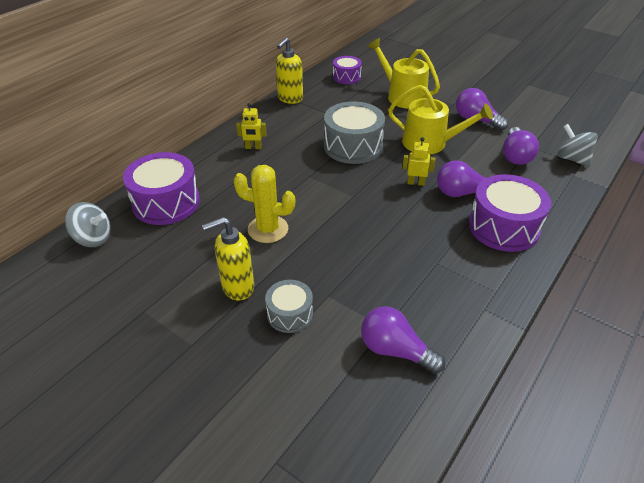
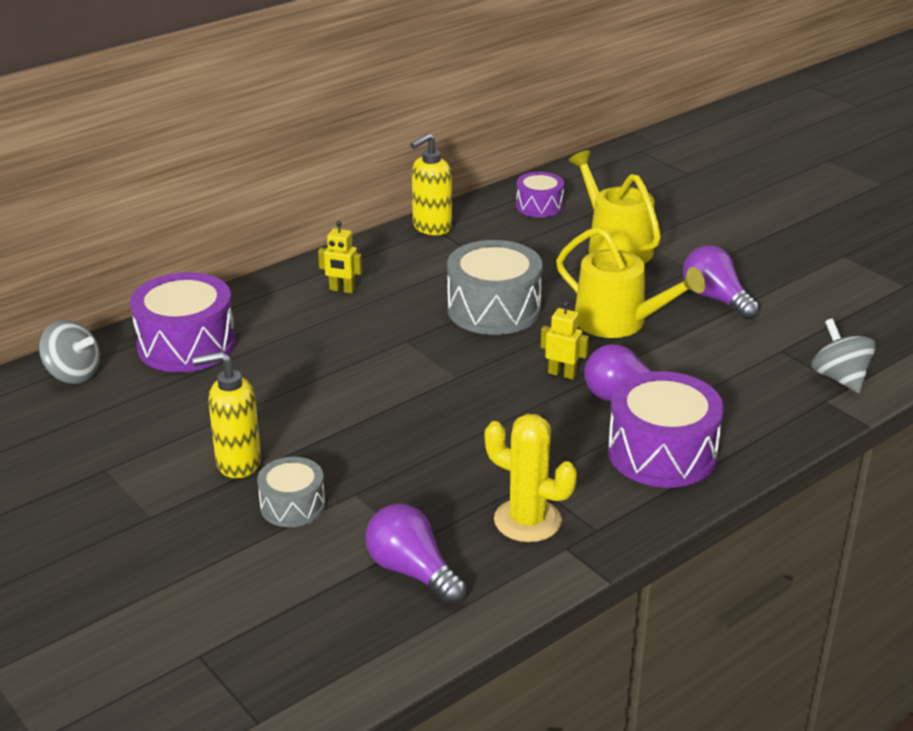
camera: 15 degrees right, 10 degrees down
yellow cactus [234,165,295,243] -> yellow cactus moved to [485,414,577,542]
purple light bulb [503,127,539,165] -> none

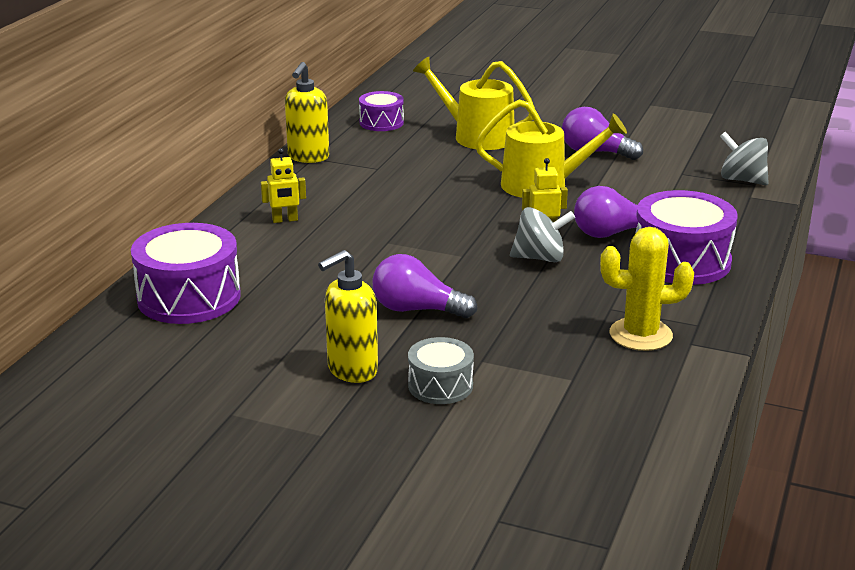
camera: 30 degrees left, 5 degrees down
grey spinning top [39,320,100,384] -> grey spinning top moved to [510,207,575,262]
purple light bulb [365,504,467,605] -> purple light bulb moved to [372,254,477,318]
grey drum [447,240,543,335] -> none

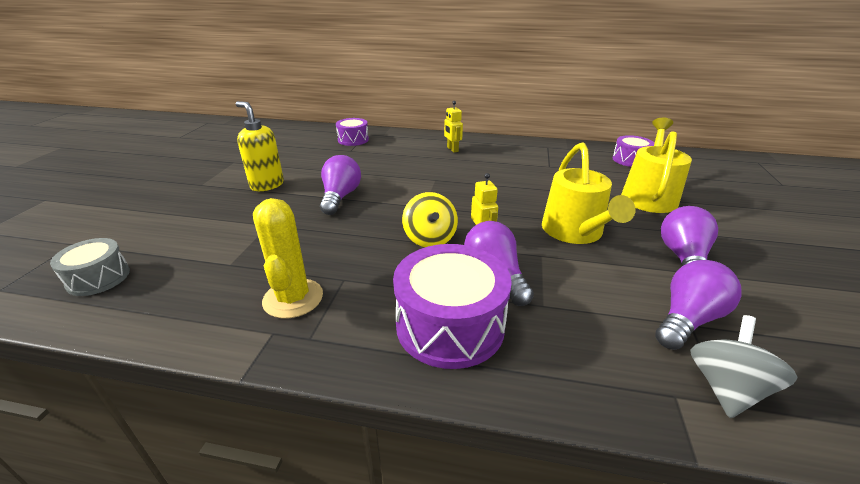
camera: 80 degrees right, 5 degrees up
purple drum [131,223,241,324] -> purple drum [336,118,369,146], size x0.57
yellow soap dispenser [285,62,329,163] -> none
grey drum [408,337,474,404] -> grey drum moved to [50,238,130,296]
grey spinning top [510,207,575,262] -> yellow spinning top [402,192,458,247]
none -> purple light bulb [656,260,741,350]

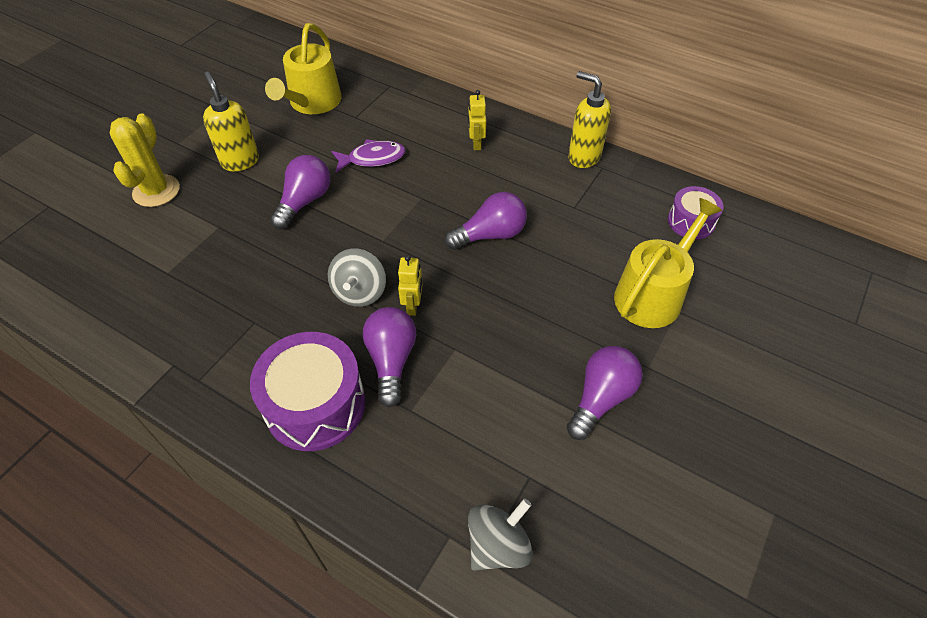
camera: 20 degrees right, 20 degrees up
grey drum [50,238,130,296] -> none
yellow cactus [253,198,323,319] -> yellow cactus moved to [110,113,180,207]
purple drum [336,118,369,146] -> none
yellow spinning top [402,192,458,247] -> grey spinning top [328,249,386,307]
yellow watering can [542,142,636,244] -> yellow watering can moved to [265,23,342,114]
purple light bulb [656,260,741,350] -> purple light bulb moved to [444,192,527,250]
none -> purple fish [332,139,406,172]
none -> yellow soap dispenser [568,71,611,168]

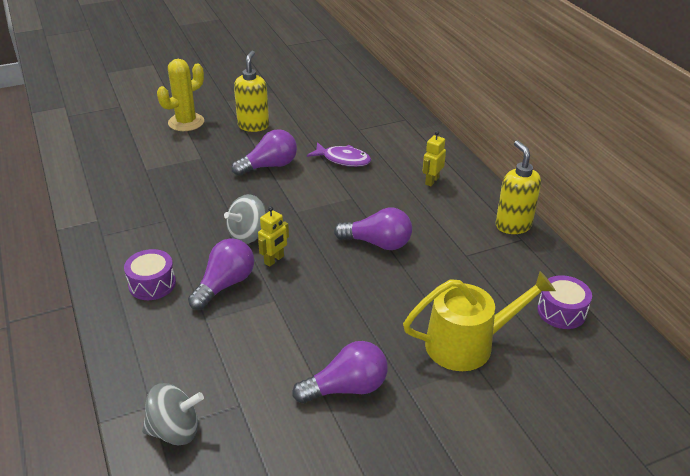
camera: 35 degrees right, 15 degrees down
purple drum [250,332,366,451] -> purple drum [124,249,176,300], size x0.57
yellow watering can [265,23,342,114] -> none

